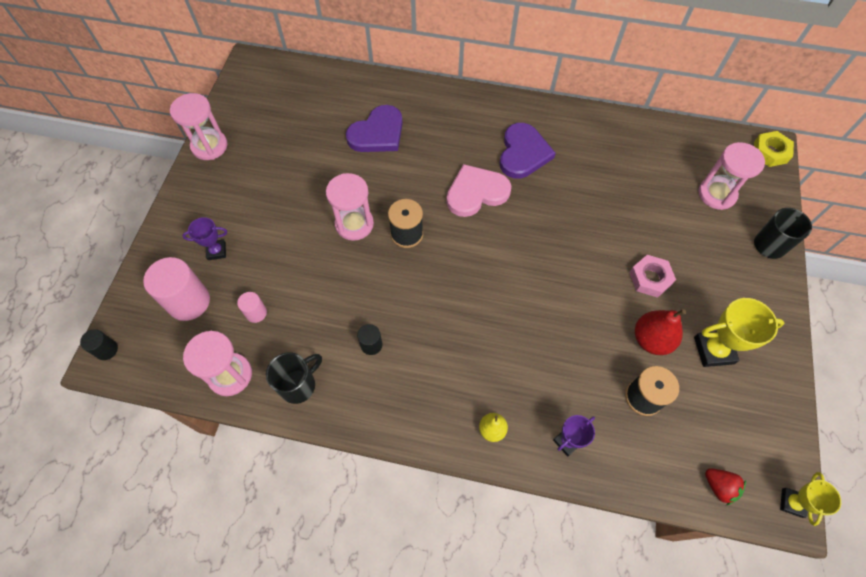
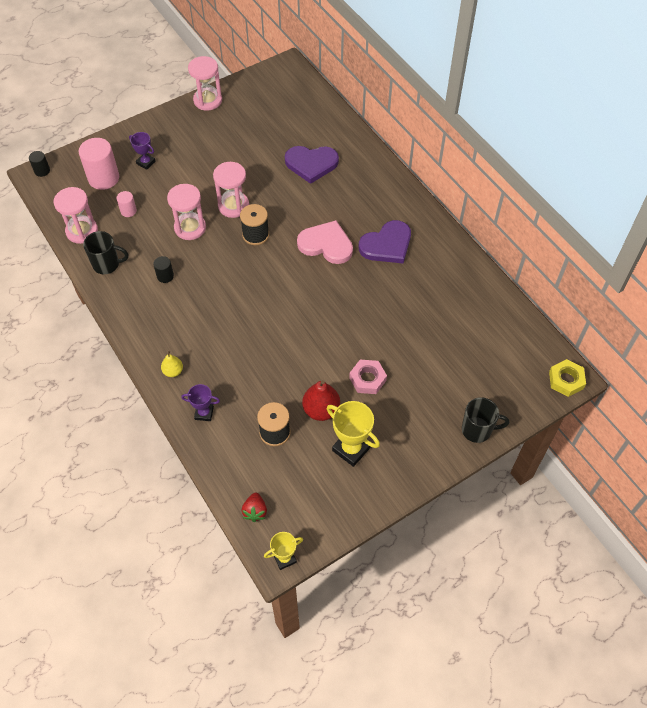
camera: 45 degrees right, 5 degrees down
pink hourglass [698,142,765,210] -> pink hourglass moved to [167,184,206,240]

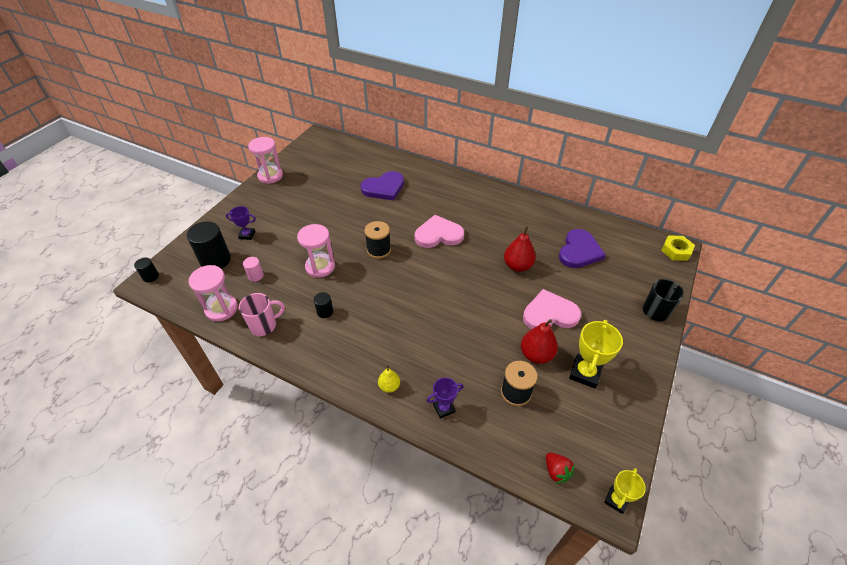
camera: 30 degrees left, 10 degrees down
pink cylinder [78,138,119,190] -> black cylinder [187,222,231,269]
black mug [83,231,129,274] -> pink mug [239,293,285,336]
pink hourglass [213,162,249,218] -> none
yellow trophy [327,401,380,467] -> yellow trophy turned 75 degrees counterclockwise [569,320,623,388]
pink nut [349,360,387,394] -> pink heart [523,289,582,329]
purple heart [359,220,411,263] -> purple heart moved to [559,229,606,268]
none -> red pear [504,226,536,272]

